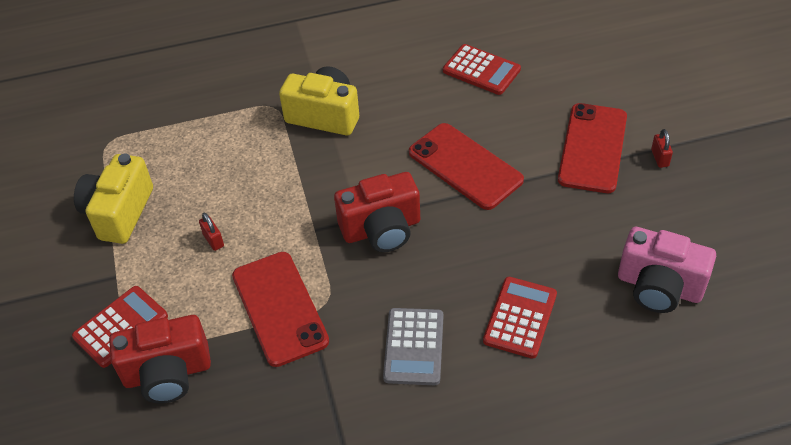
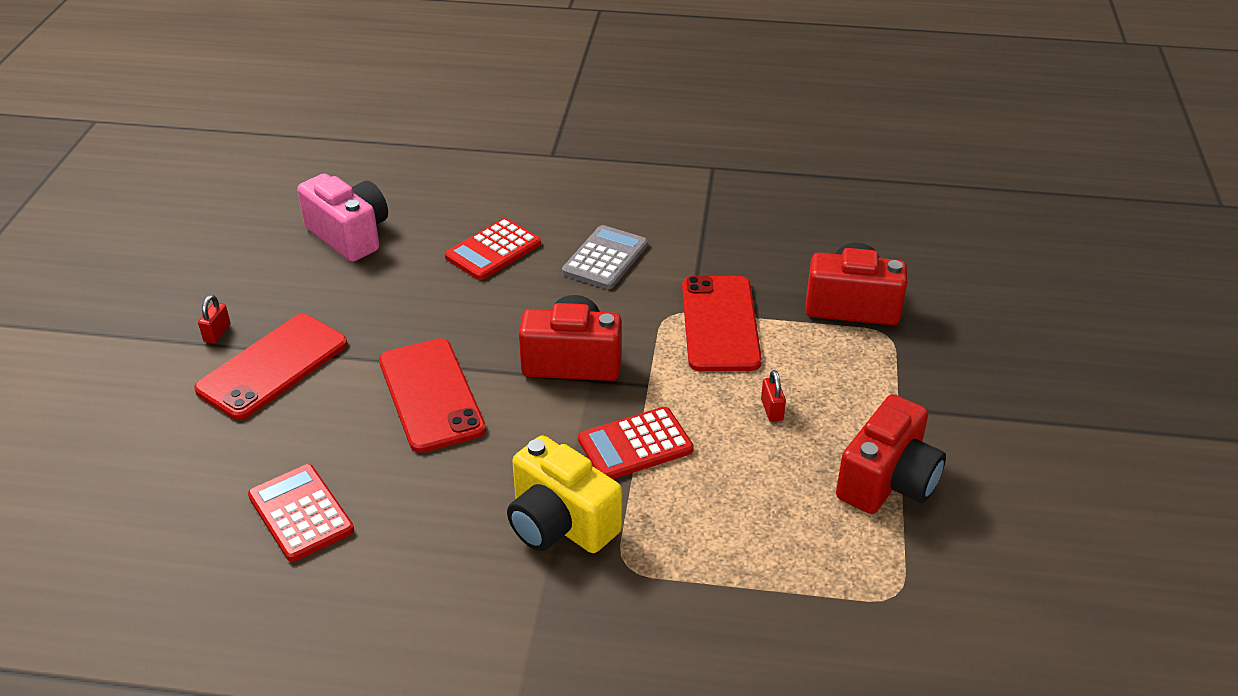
camera: 160 degrees left, 10 degrees down
red calculator [72,286,168,368] -> red calculator moved to [578,407,694,479]
yellow camera [74,154,153,244] -> red camera [836,394,946,514]

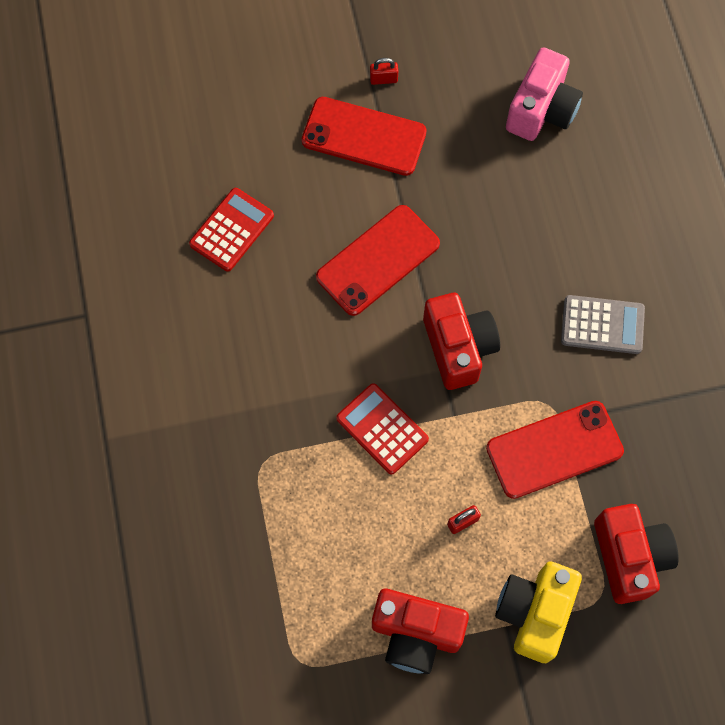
camera: 70 degrees right, 30 degrees up
red calculator [445,218,541,280] -> none
yellow camera [507,435,622,553] -> yellow camera moved to [495,561,582,663]

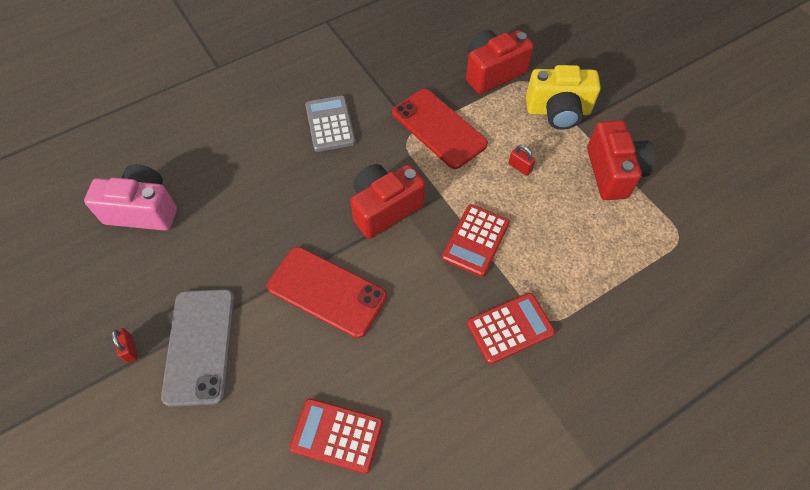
camera: 110 degrees left, 10 degrees down
red phone [301,97,427,176] -> grey phone [161,289,235,407]
none -> red calculator [467,293,555,364]

